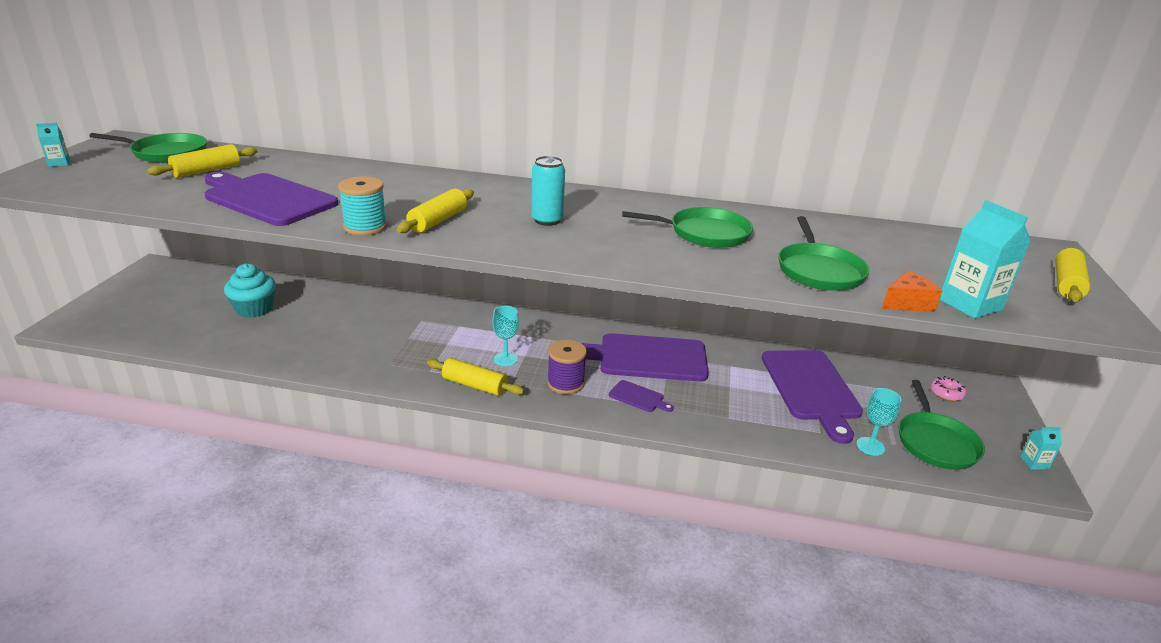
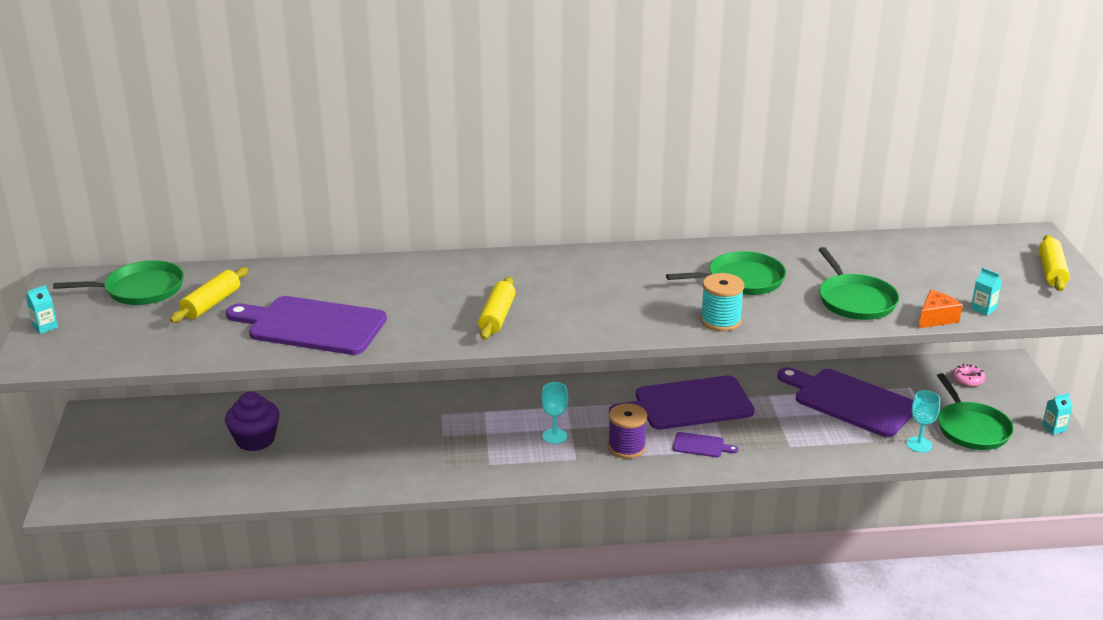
camera: 15 degrees left, 0 degrees up
turquoise cupcake [224,263,276,318] -> purple cupcake [225,392,280,451]
turquoise spool [338,176,387,236] -> turquoise spool moved to [700,273,744,331]
yellow rolling pin [427,358,524,396] -> none
turquoise can [531,156,565,226] -> none
purple cutting board [762,350,863,444] -> purple cutting board turned 150 degrees clockwise [778,367,913,437]
turquoise carton [940,200,1031,319] -> turquoise carton [971,268,1002,316], size x0.50

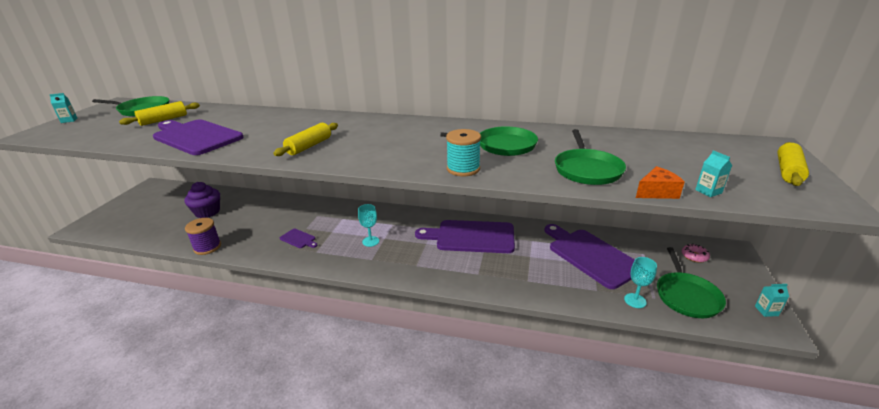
camera: 20 degrees right, 0 degrees up
purple spool [608,403,647,459] -> purple spool moved to [185,218,221,255]
purple cutting board [673,432,738,457] -> purple cutting board moved to [280,229,318,248]

